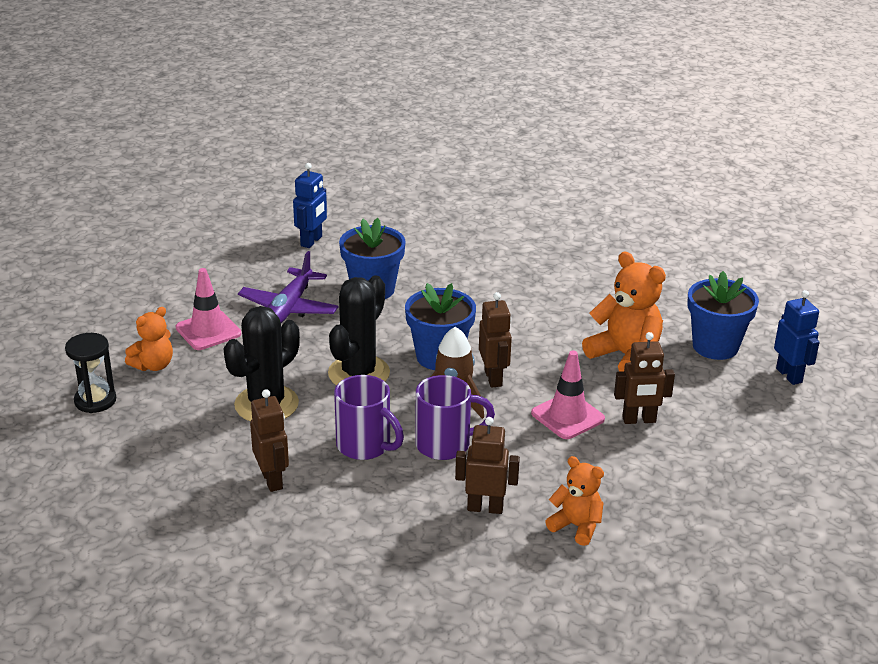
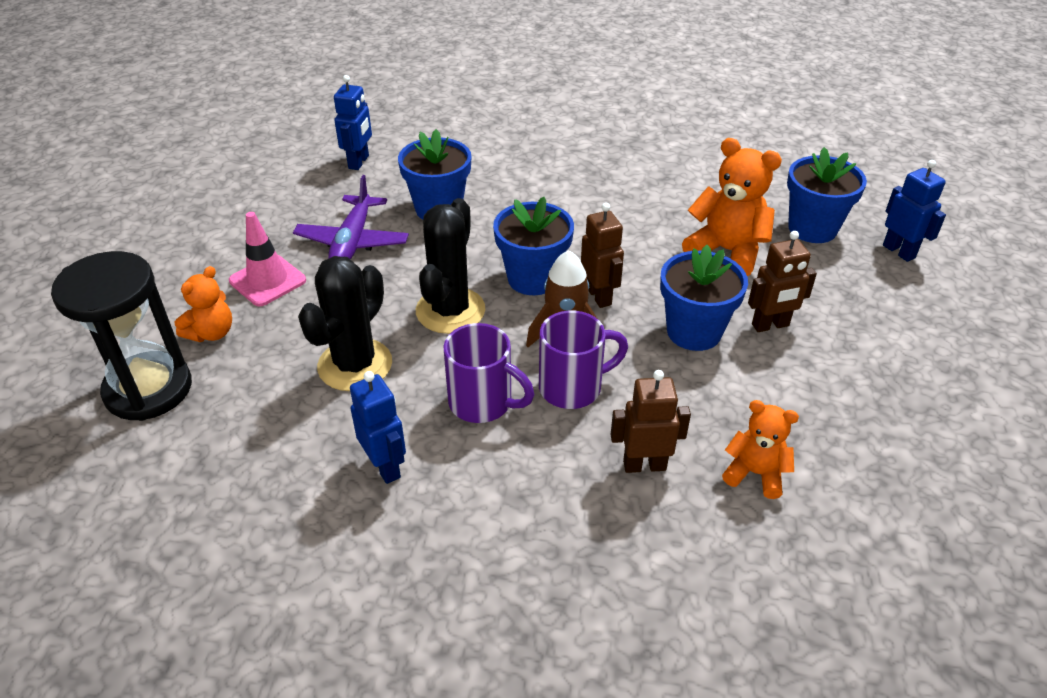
camera: 10 degrees left, 10 degrees up
black hourglass [65,333,116,413] -> black hourglass [51,251,192,421], size x1.73
brown robot [250,389,289,492] -> blue robot [350,371,406,484]
pink traffic cone [531,351,605,439] -> blue flower pot [660,245,748,351]

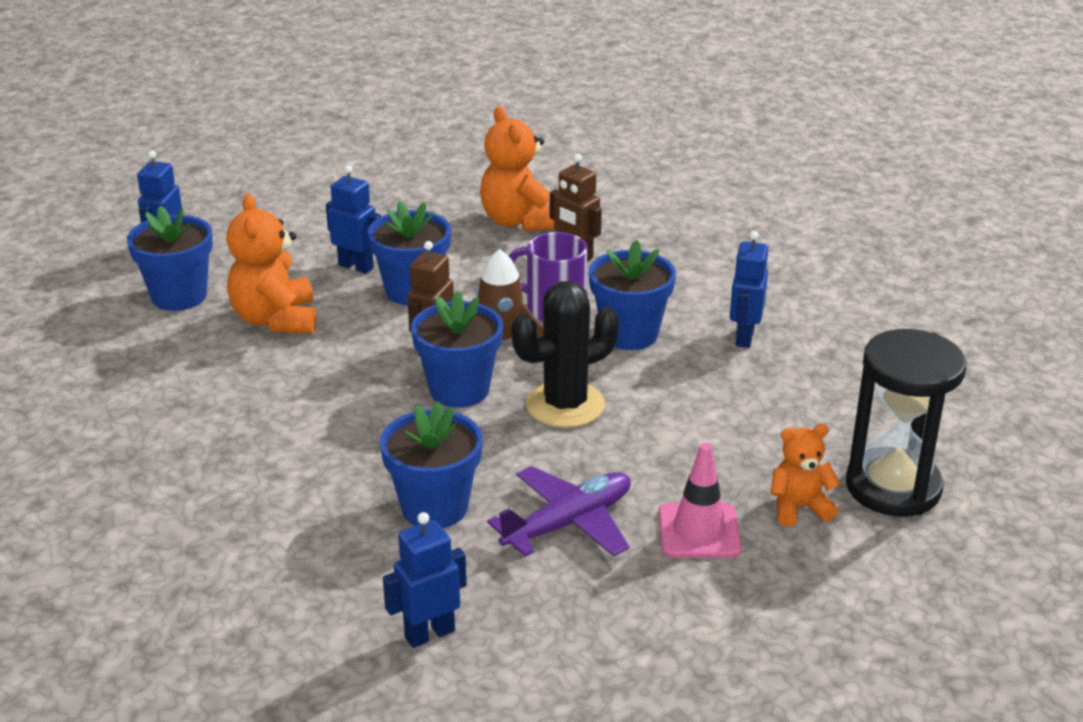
camera: 135 degrees left, 10 degrees down
black cactus [298,256,392,391] -> none
purple mug [444,323,534,423] -> blue flower pot [589,240,676,350]
orange teddy bear [722,400,799,499] -> orange teddy bear [480,106,554,231], size x1.64
brown robot [748,231,817,332] -> blue robot [326,165,381,274]

